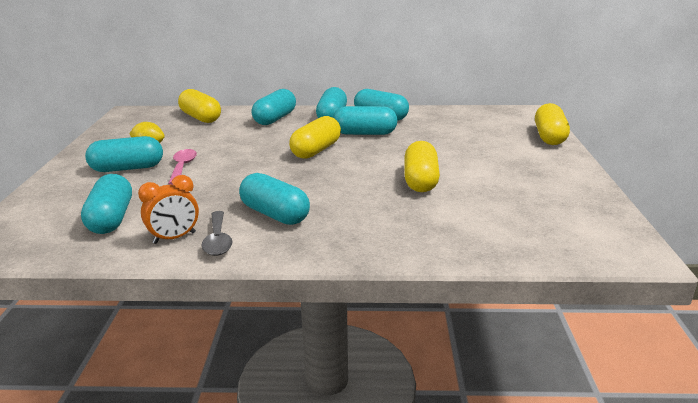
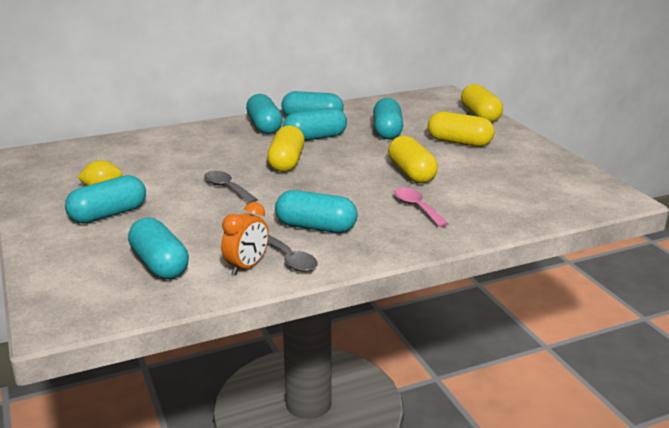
camera: 25 degrees left, 0 degrees up
pink spoon [168,149,197,185] -> pink spoon moved to [394,187,449,227]
yellow capsule [178,89,221,123] -> yellow capsule moved to [428,112,495,147]
turquoise capsule [251,89,296,125] -> turquoise capsule moved to [373,98,403,139]
none -> grey spoon [204,171,258,203]

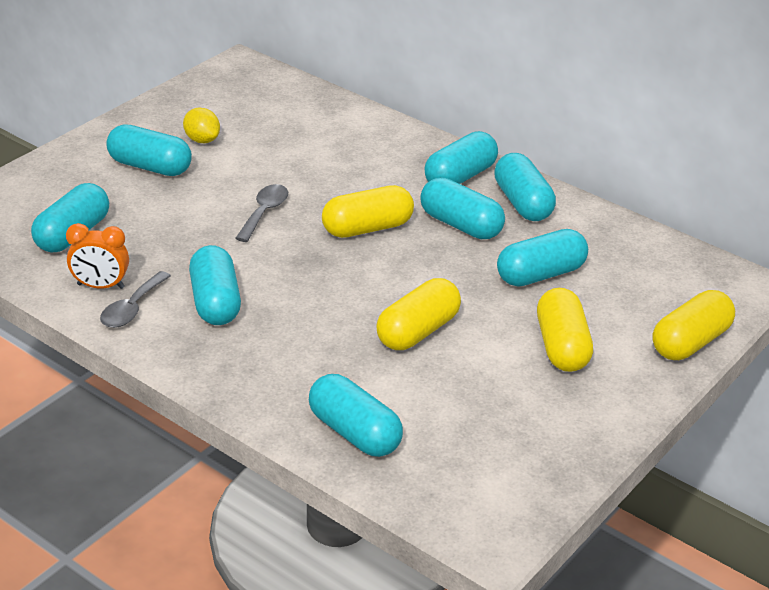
camera: 60 degrees right, 10 degrees up
pink spoon [394,187,449,227] -> none
none -> turquoise capsule [309,374,403,457]

